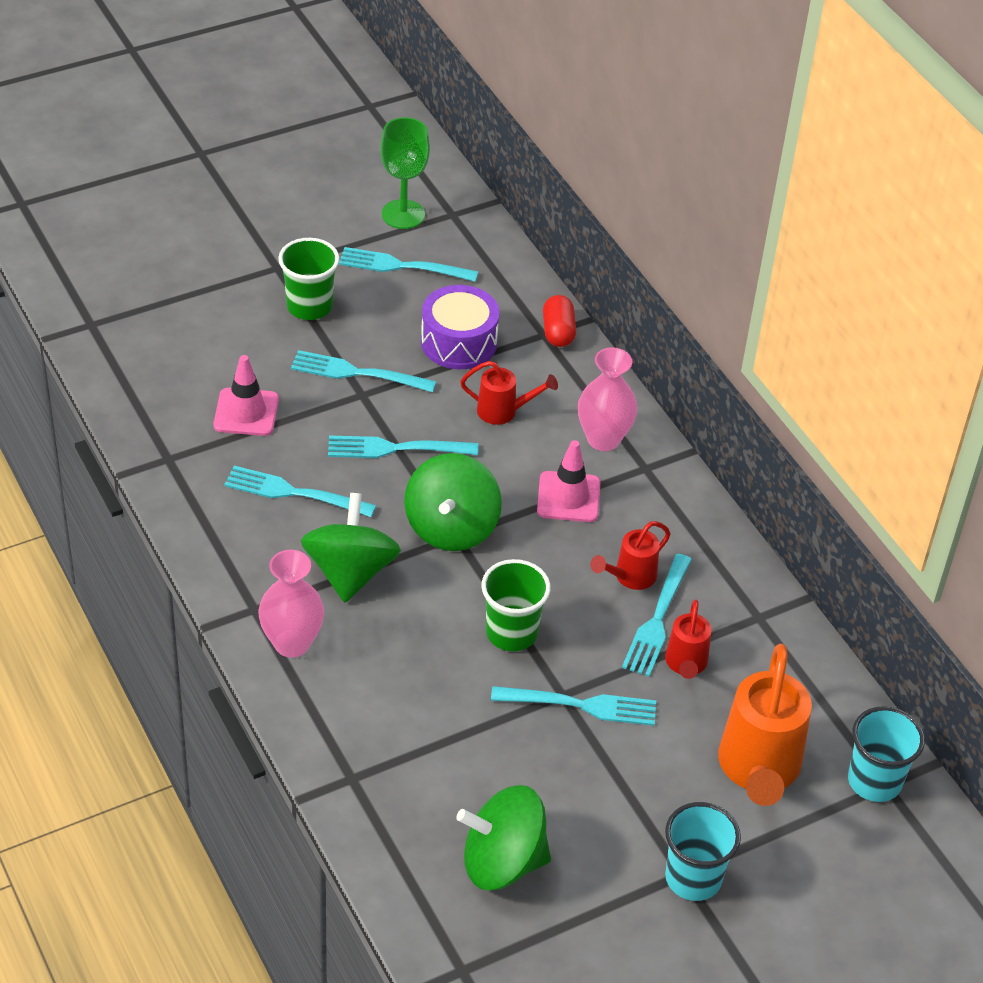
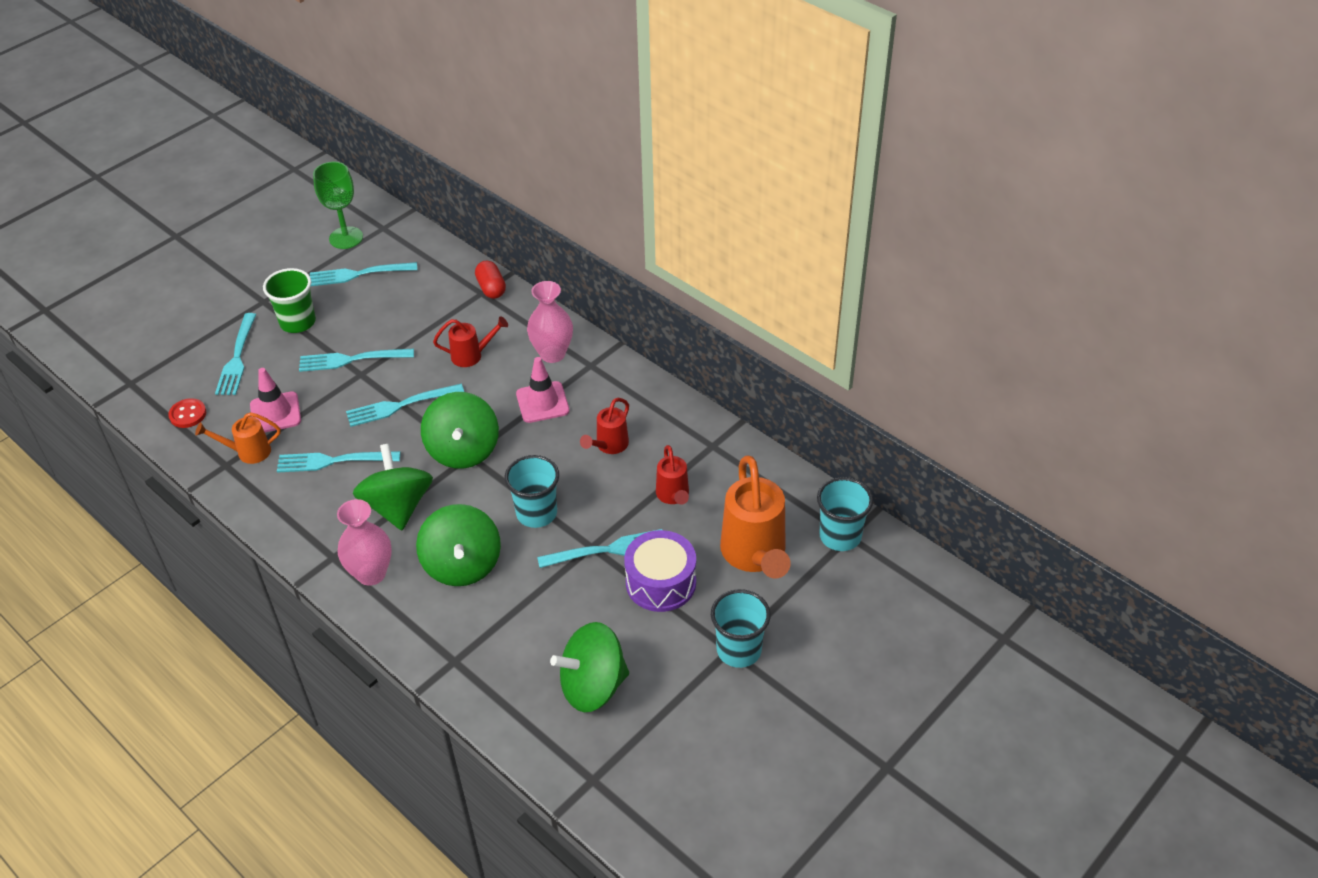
camera: 15 degrees left, 0 degrees up
purple drum [421,285,499,369] -> purple drum moved to [624,530,696,612]
green cup [481,559,551,651] -> turquoise cup [505,455,559,528]
turquoise fork [622,554,692,677] -> turquoise fork moved to [215,313,257,395]
none -> red button [168,398,206,428]
none -> orange watering can [195,412,281,464]
none -> green spinning top [416,504,501,586]

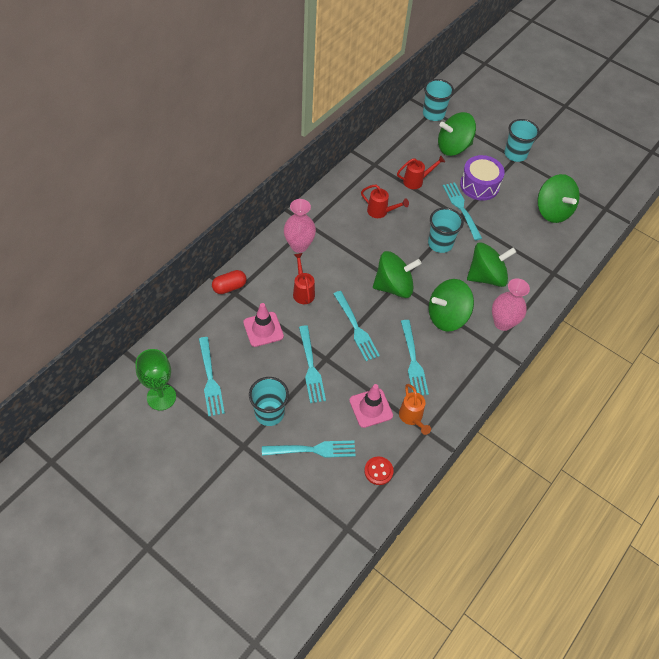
camera: 100 degrees left, 10 degrees up
green cup [263,268,316,333] -> turquoise cup [249,377,289,426]
pink traffic cone [516,357,570,423] -> pink traffic cone moved to [243,303,284,347]
orange watering can [720,455,791,578] -> green spinning top [438,112,476,156]

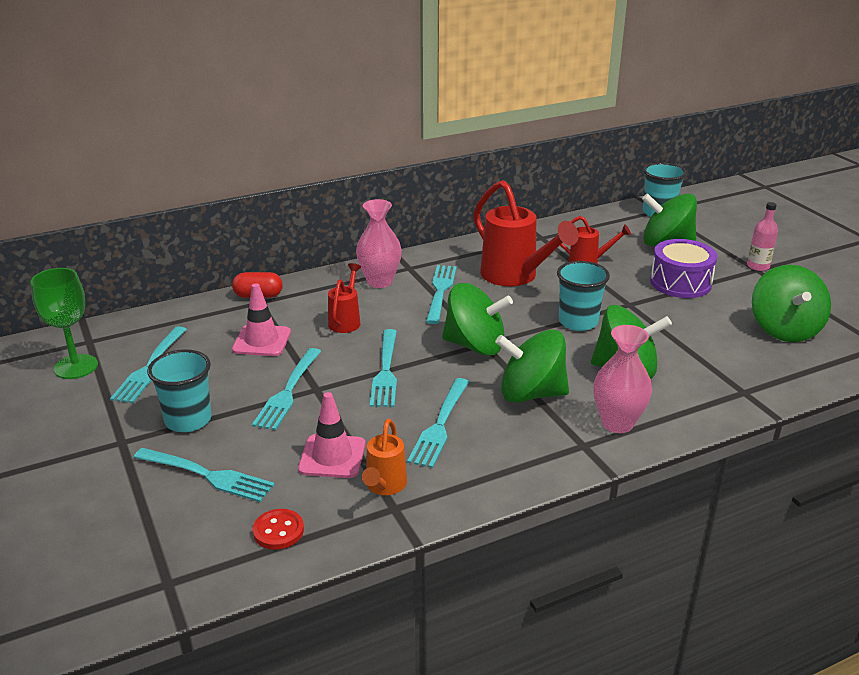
camera: 30 degrees right, 25 degrees down
red watering can [361,185,409,218] -> red watering can [474,180,579,286], size x1.88
turquoise fork [443,183,482,240] -> turquoise fork moved to [426,265,457,324]
turquoise cup [504,119,540,162] -> pink bottle [747,202,778,271]

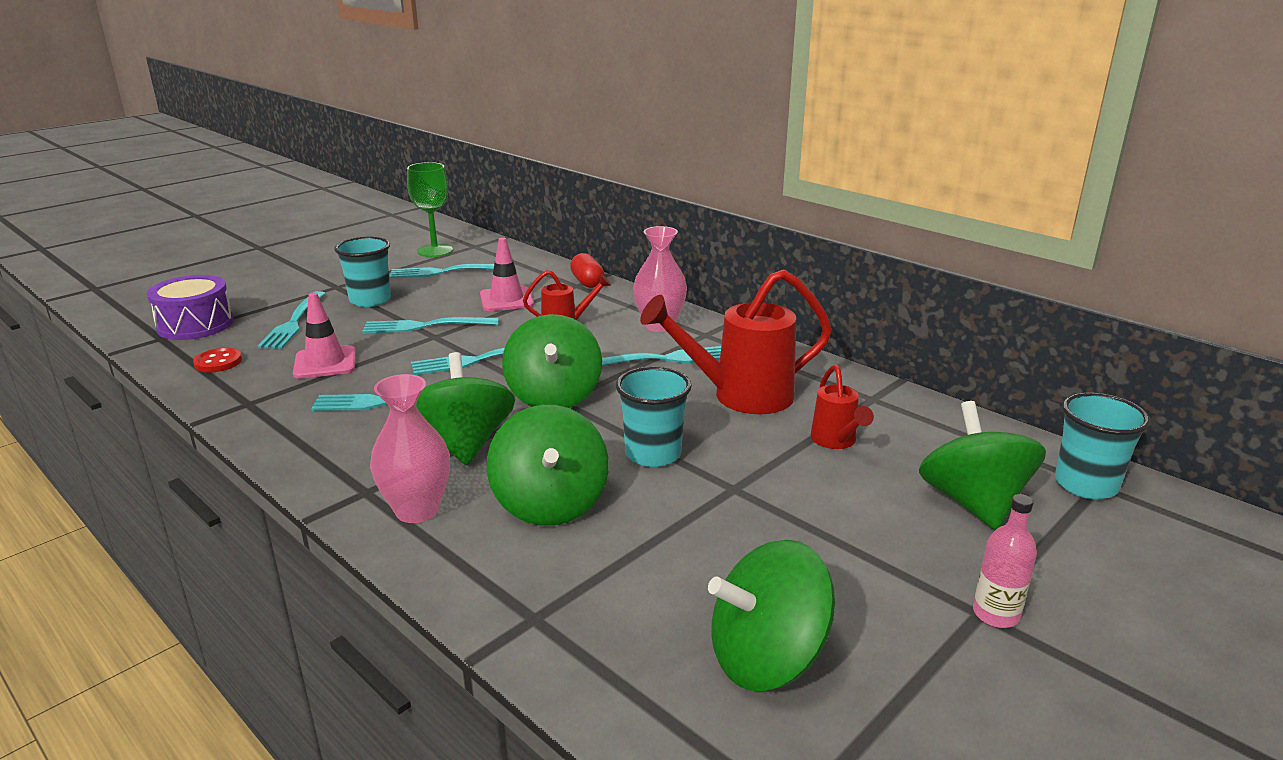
camera: 70 degrees right, 5 degrees down
orange watering can [362,419,407,495] -> none
red watering can [474,180,579,286] -> red watering can turned 45 degrees clockwise [640,269,832,414]
purple drum [650,239,718,298] -> purple drum moved to [147,275,234,340]

